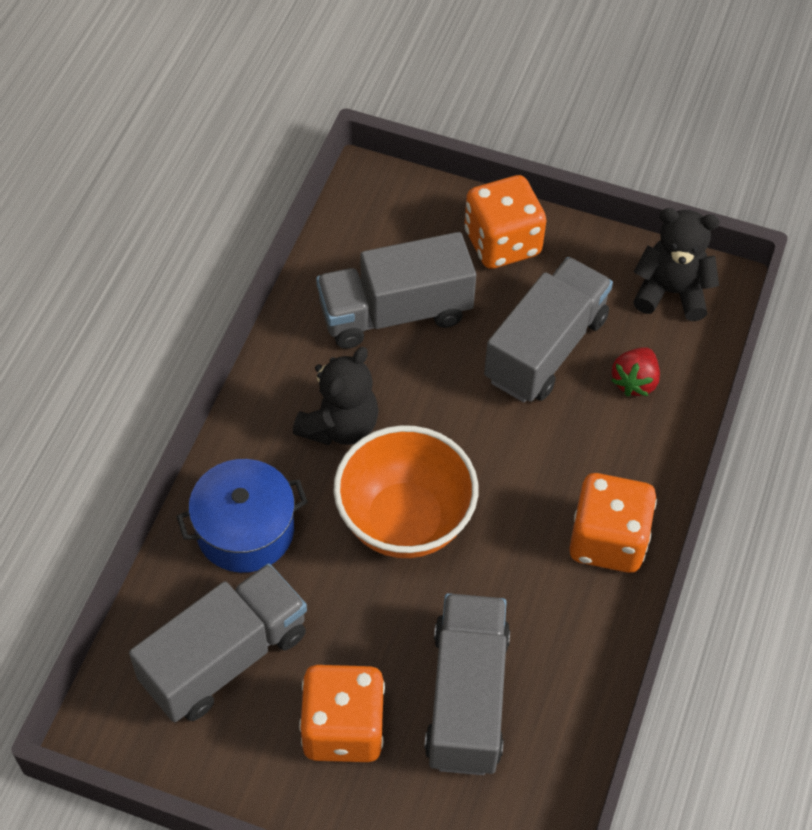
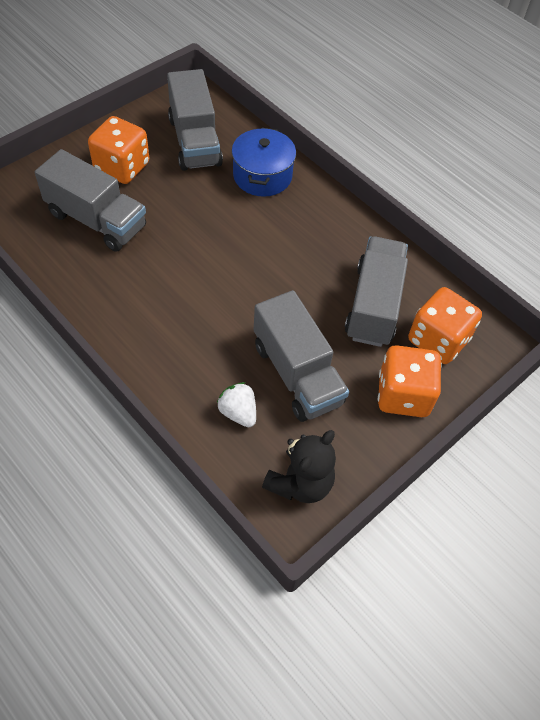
camera: 115 degrees right, 0 degrees up
black teddy bear [293,347,379,445] -> none
orange bowl [333,425,478,558] -> none
orange dice [569,473,657,573] -> orange dice moved to [408,287,482,364]
red strawberry [611,347,660,397] -> white strawberry [217,382,256,427]

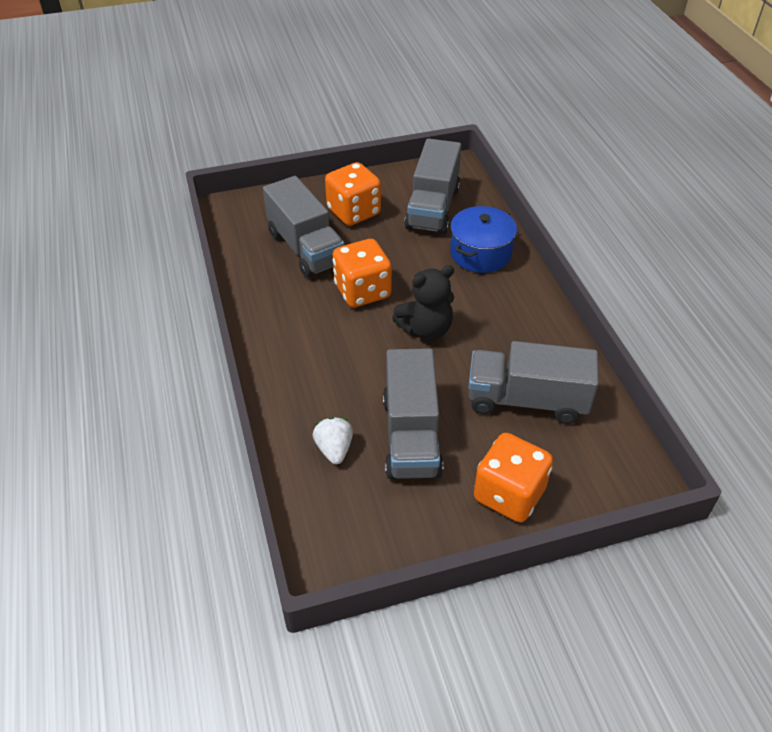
camera: 30 degrees right, 10 degrees down
black teddy bear [262,430,336,503] -> black teddy bear moved to [392,265,454,340]
grey truck [345,236,408,347] -> grey truck turned 120 degrees counterclockwise [468,341,599,424]
orange dice [408,287,482,364] -> orange dice moved to [333,239,392,307]

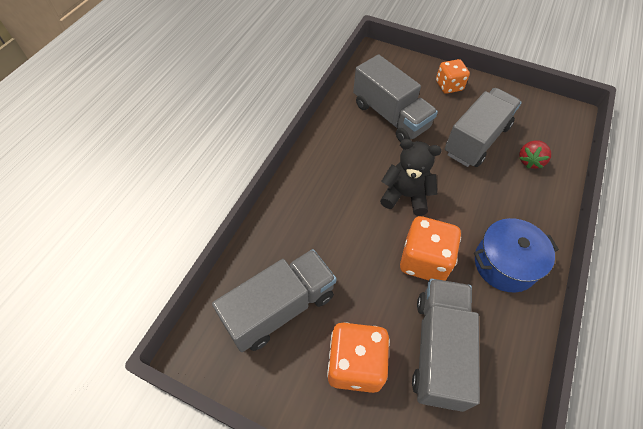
camera: 140 degrees left, 10 degrees up
white strawberry [313,417,353,464] -> red strawberry [519,140,551,168]
blue pot [450,206,517,273] -> blue pot moved to [474,218,559,292]
orange dice [474,433,553,523] -> orange dice [436,59,470,94], size x0.66

